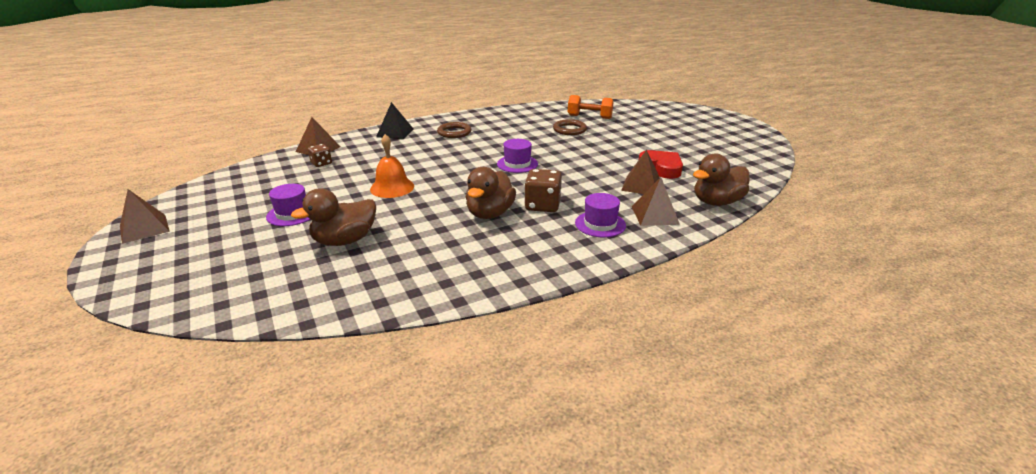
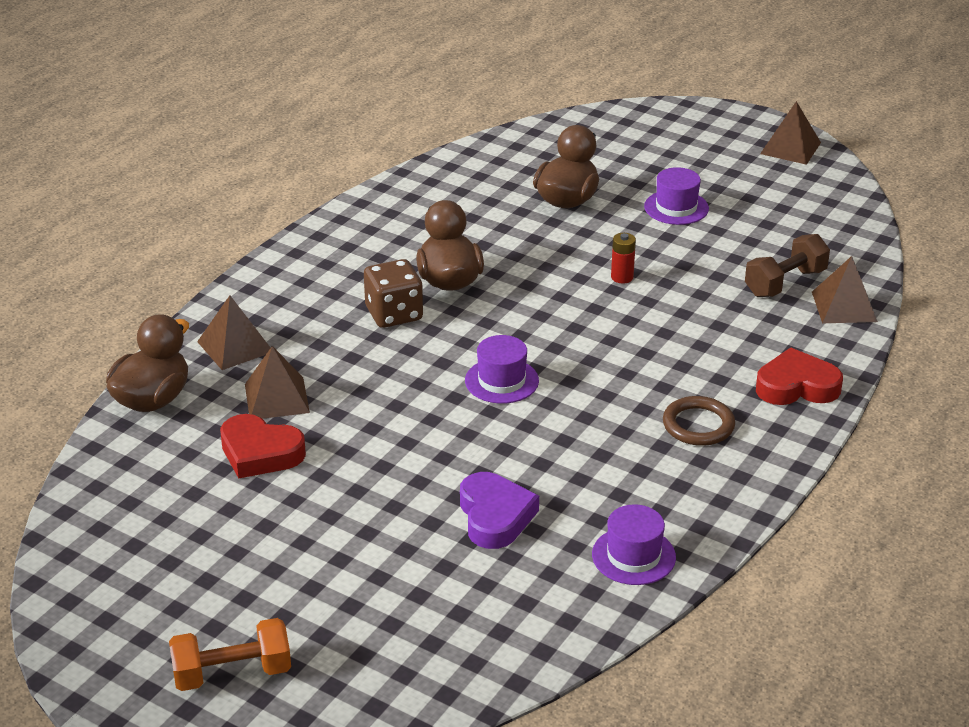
camera: 150 degrees right, 5 degrees up
brown dice [308,144,332,167] -> brown dumbbell [745,234,830,297]
orange bell [370,134,414,198] -> red battery [611,233,636,284]
black pyramid [376,102,413,139] -> red heart [756,348,843,405]
brown ring [553,119,587,135] -> purple heart [460,472,539,549]
orange dumbbell [568,95,614,119] -> orange dumbbell moved to [169,618,291,691]
purple hat [575,193,626,237] -> purple hat moved to [592,504,676,585]

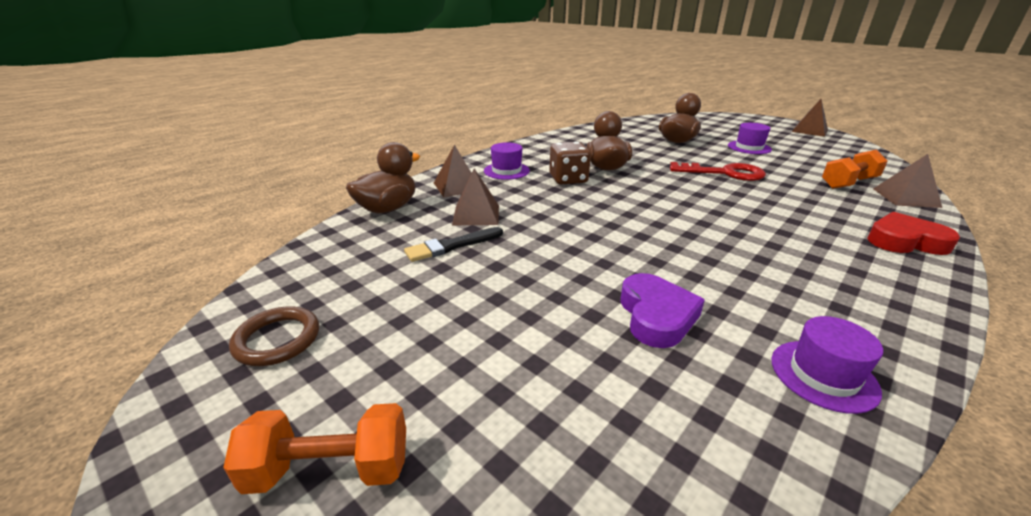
camera: 10 degrees right, 5 degrees down
red heart [220,414,306,478] -> black brush [404,227,503,262]
purple hat [465,335,539,403] -> purple hat moved to [484,142,530,180]
red battery [611,233,636,284] -> red key [670,162,766,181]
brown ring [663,396,735,446] -> brown ring moved to [229,306,319,366]
brown dumbbell [745,234,830,297] -> orange dumbbell [822,149,888,189]

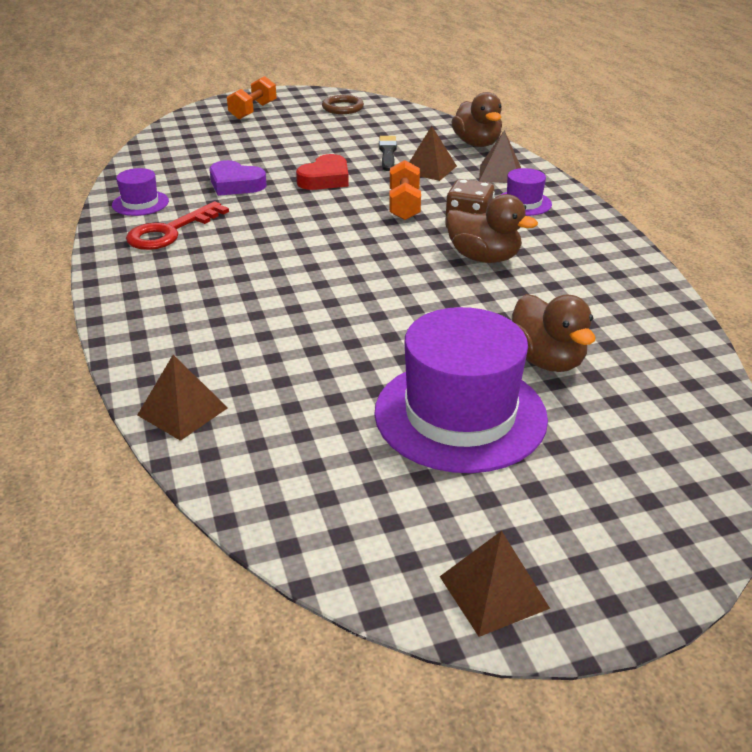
camera: 120 degrees right, 5 degrees up
red key [670,162,766,181] -> red key moved to [126,201,229,250]
purple hat [728,123,772,154] -> purple hat [374,307,548,473], size x2.13
orange dumbbell [822,149,888,189] -> orange dumbbell moved to [389,160,421,220]
red heart [867,212,960,255] -> red heart moved to [296,154,349,190]

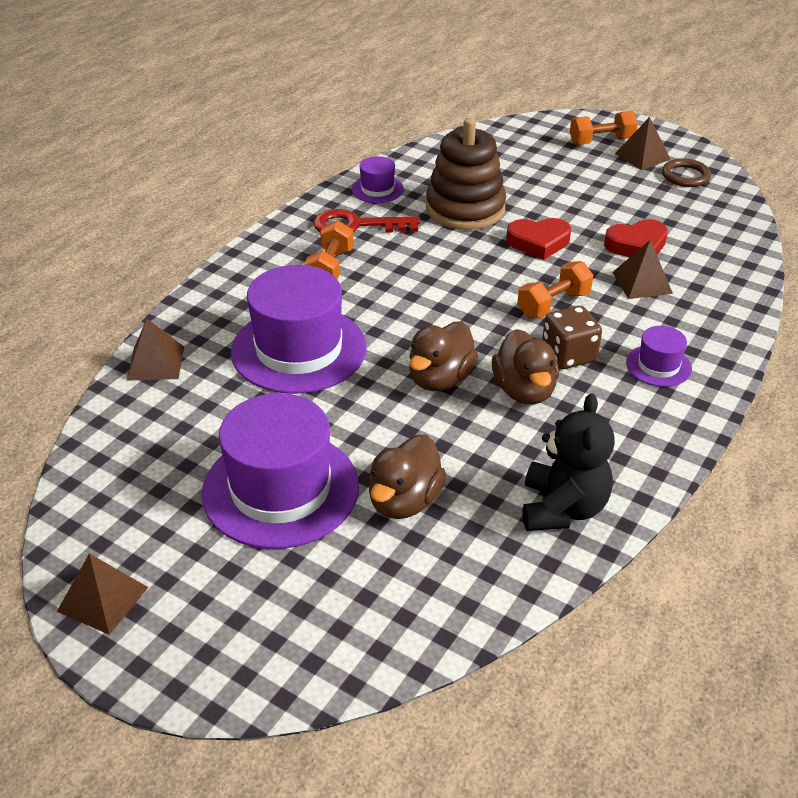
camera: 50 degrees right, 5 degrees up
purple heart [209,160,267,196] -> brown stacking toy [426,118,506,230]
black brush [379,136,397,171] -> red heart [604,219,668,257]
brown duck [451,92,502,147] -> brown duck moved to [409,321,478,391]
brown pyramid [479,130,521,183] -> brown pyramid moved to [615,117,671,170]
none -> purple hat [231,265,367,394]
none -> orange dumbbell [304,220,354,280]
none -> black teddy bear [523,393,615,531]

